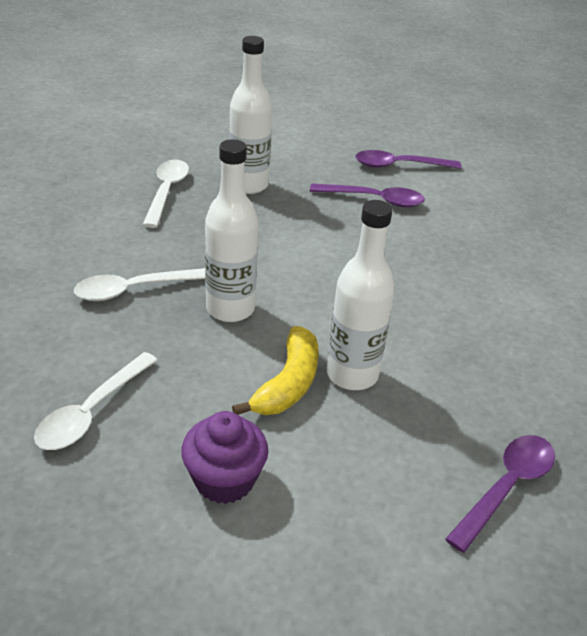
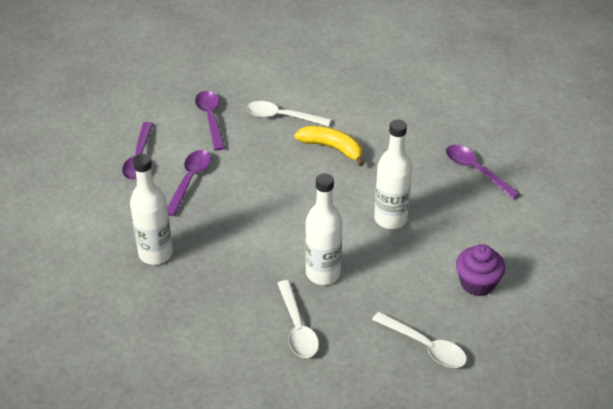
camera: 80 degrees left, 5 degrees up
white spoon [143,160,189,228] -> white spoon moved to [246,101,331,126]
yellow banana [232,326,319,415] -> yellow banana moved to [294,126,364,166]
none -> purple spoon [195,91,225,151]

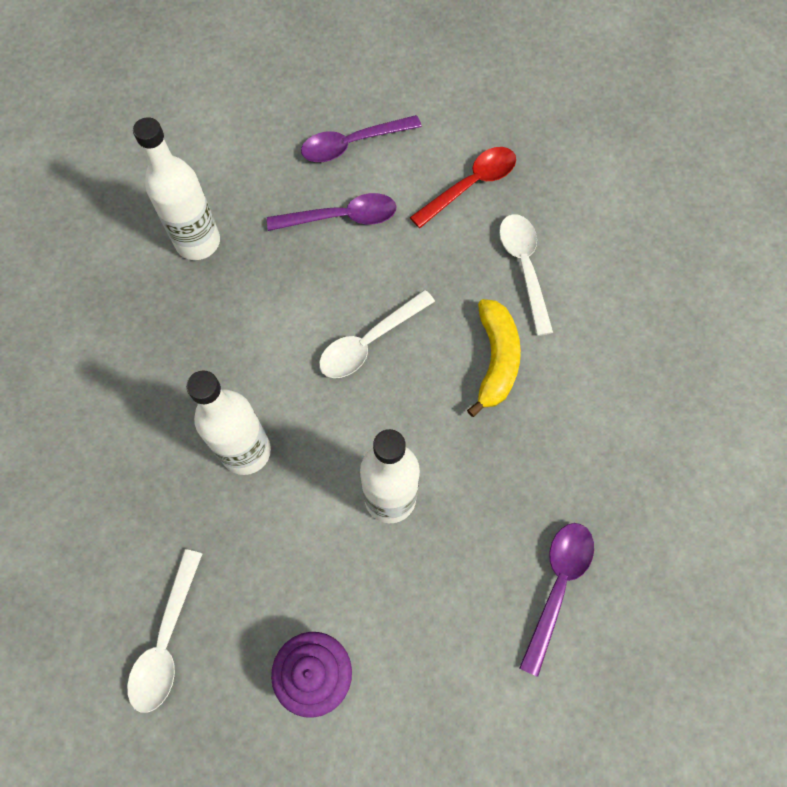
camera: 65 degrees right, 25 degrees up
purple spoon [195,91,225,151] -> red spoon [410,147,516,228]
white spoon [277,280,319,358] -> white spoon moved to [319,290,435,378]

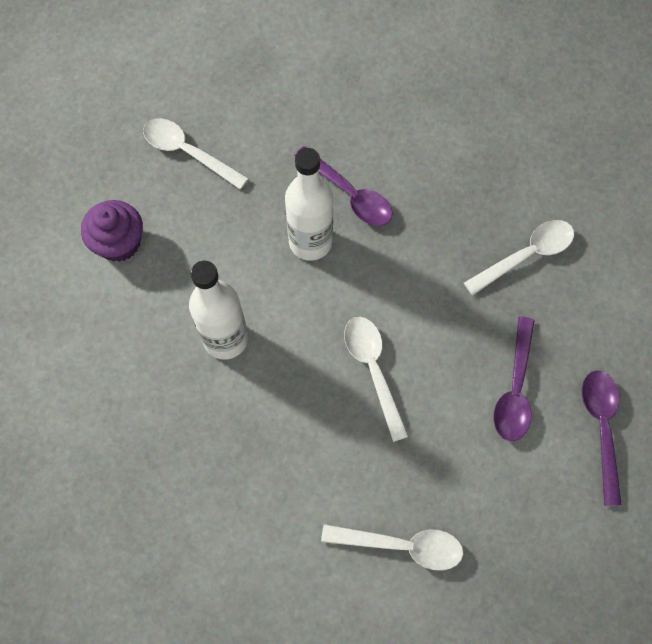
camera: 110 degrees right, 0 degrees up
white bottle [133,117,220,260] -> white spoon [464,220,574,295]
red spoon [410,147,516,228] -> none
yellow banana [467,299,521,417] -> none
purple spoon [519,523,594,677] -> purple spoon moved to [294,146,393,226]

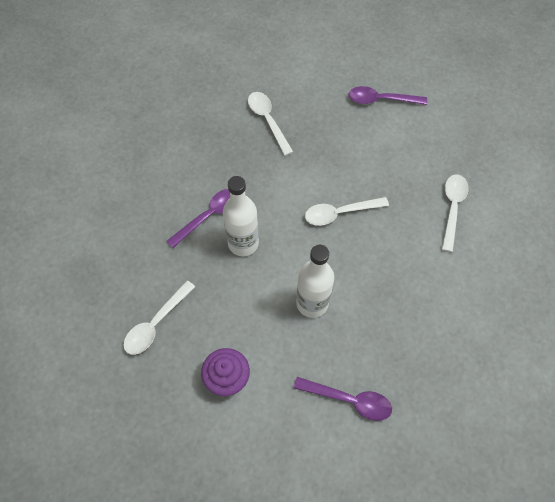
camera: 85 degrees left, 5 degrees down
purple spoon [493,316,535,441] -> purple spoon moved to [294,377,392,421]

